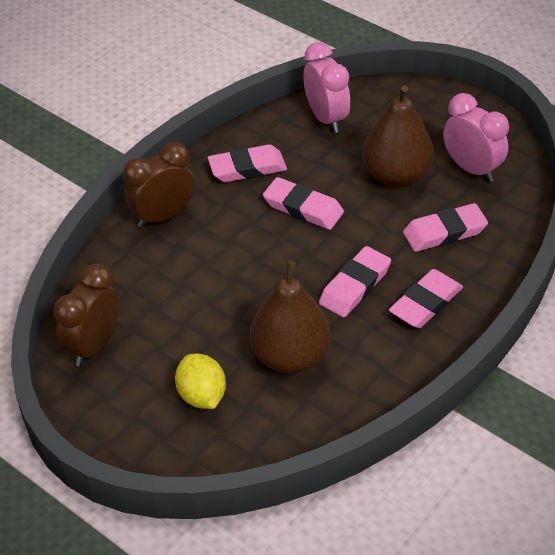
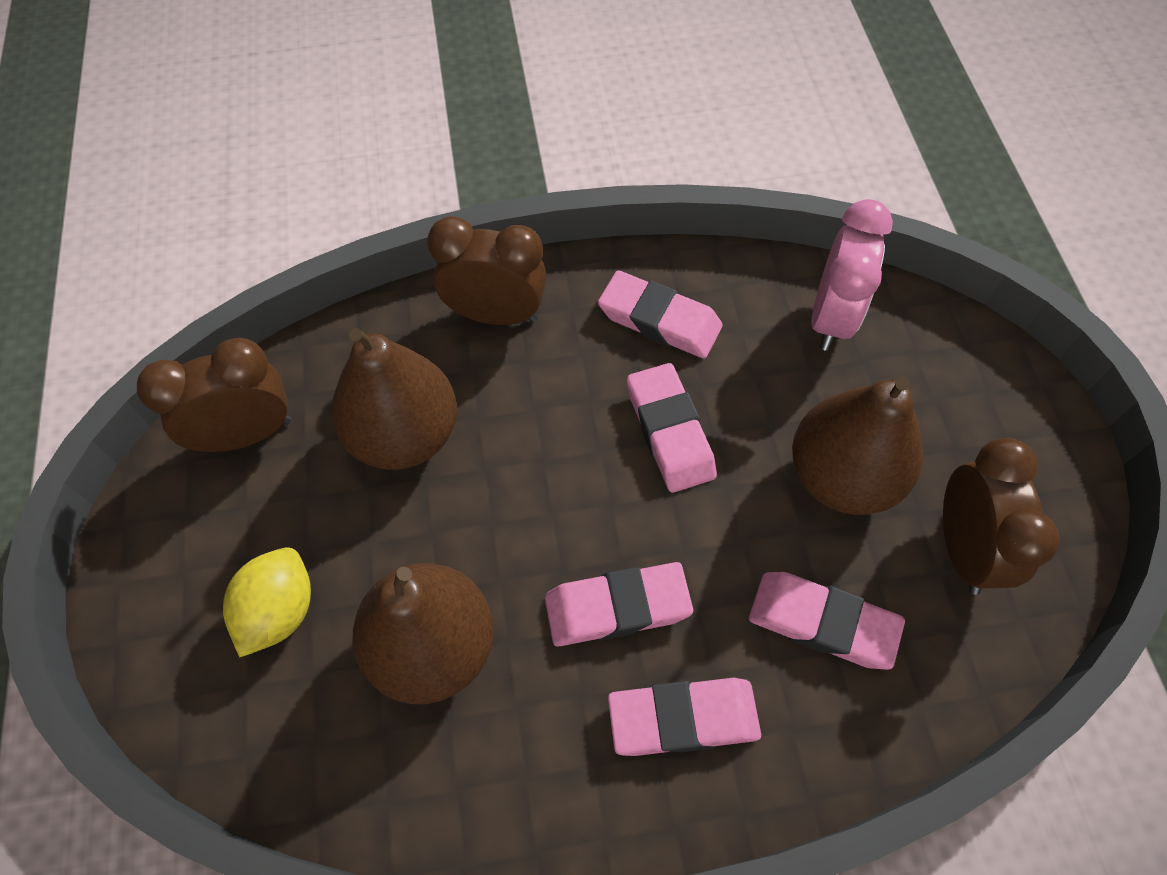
camera: 40 degrees right, 15 degrees up
pink clock [443,93,509,182] -> brown clock [943,438,1060,595]
none -> brown pear [332,328,457,470]

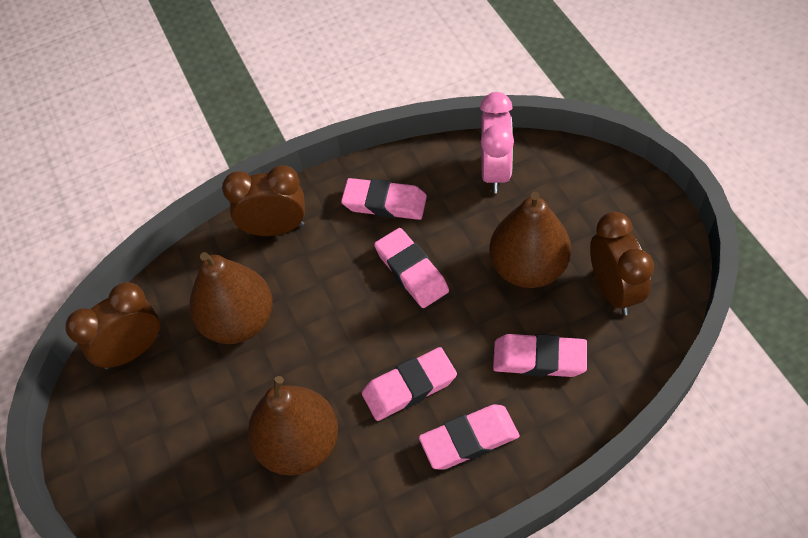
camera: 10 degrees left, 5 degrees down
yellow lemon [223,547,311,658] -> none

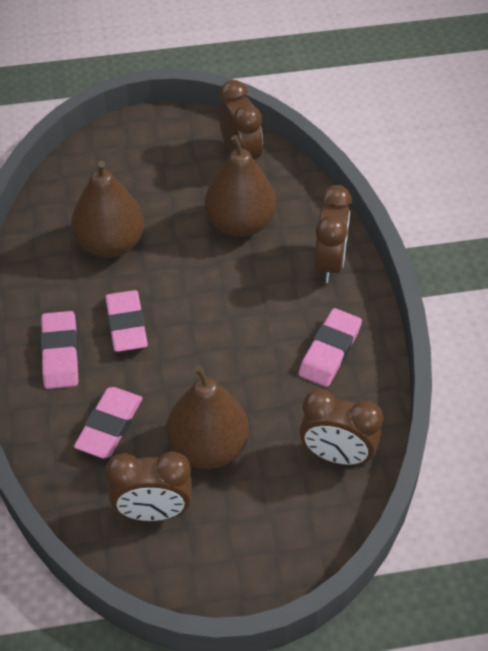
camera: 100 degrees right, 5 degrees down
pink eraser [374,228,449,308] -> none
pink clock [480,92,514,193] -> brown clock [300,389,383,465]

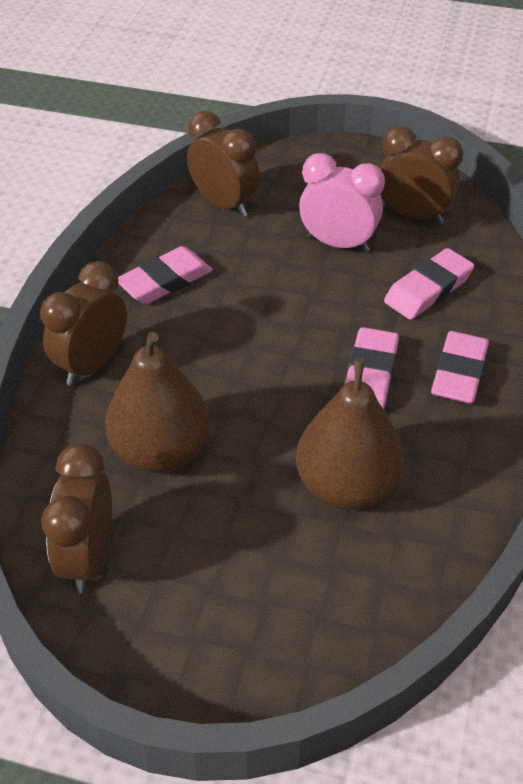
camera: 155 degrees left, 5 degrees down
brown pear [166,365,249,469] -> pink clock [299,153,385,252]

